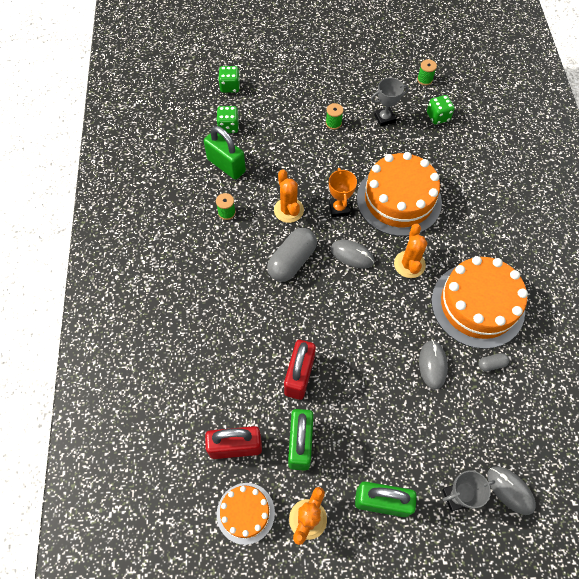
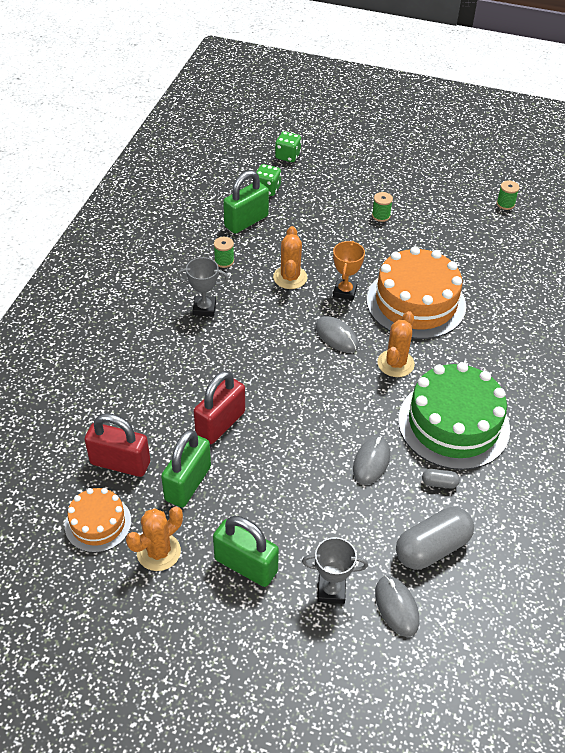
camera: 20 degrees right, 15 degrees down
green padlock [204,126,246,180] -> green padlock turned 75 degrees clockwise [223,170,269,234]
grey capsule [267,228,317,282] -> grey capsule moved to [396,507,474,570]
grey trophy [371,78,409,127] -> grey trophy moved to [177,257,229,316]
green dice [427,95,455,124] -> none
orange cake [432,256,528,349] -> green cake [398,362,510,470]

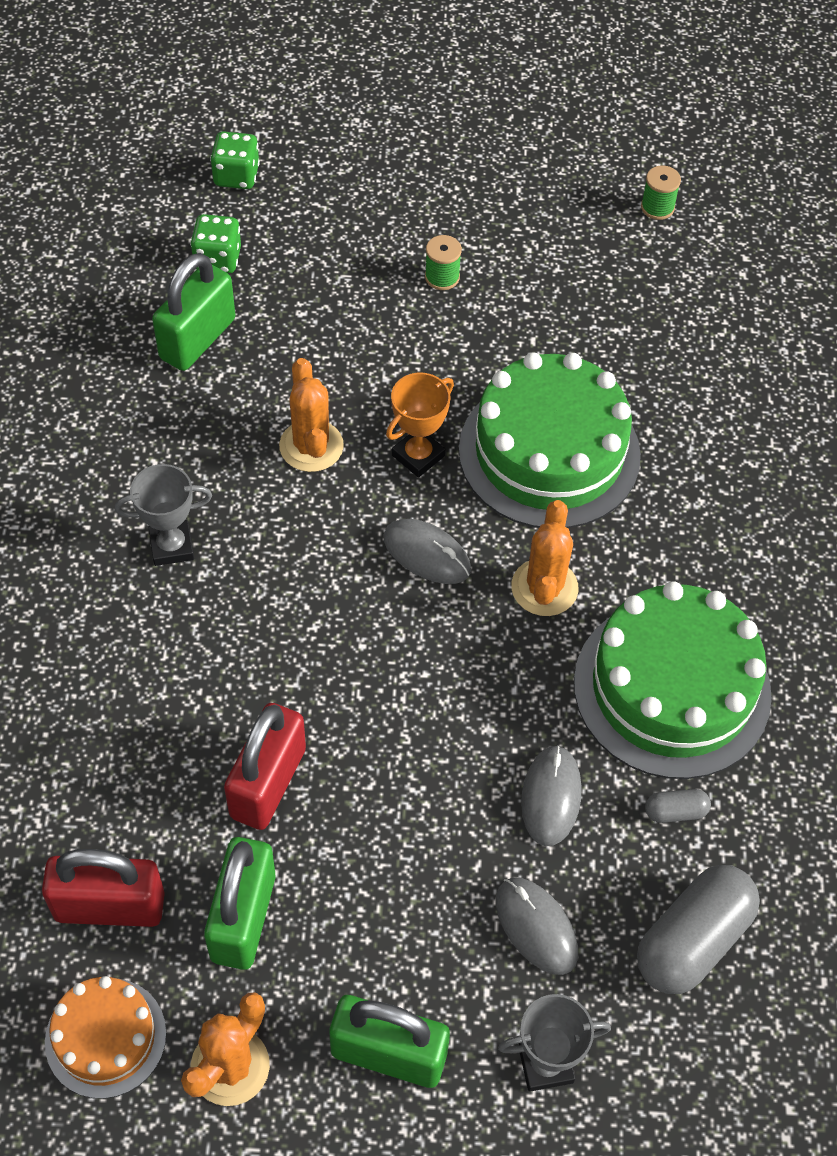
camera: 15 degrees left, 10 degrees up
green spool [214,237,234,268] -> none
orange trophy [333,241,365,301] -> orange trophy turned 45 degrees clockwise [386,373,454,478]
orange cake [366,246,466,339] -> green cake [459,352,641,528]
grey mouse [375,576,419,637] -> grey mouse moved to [496,877,578,975]

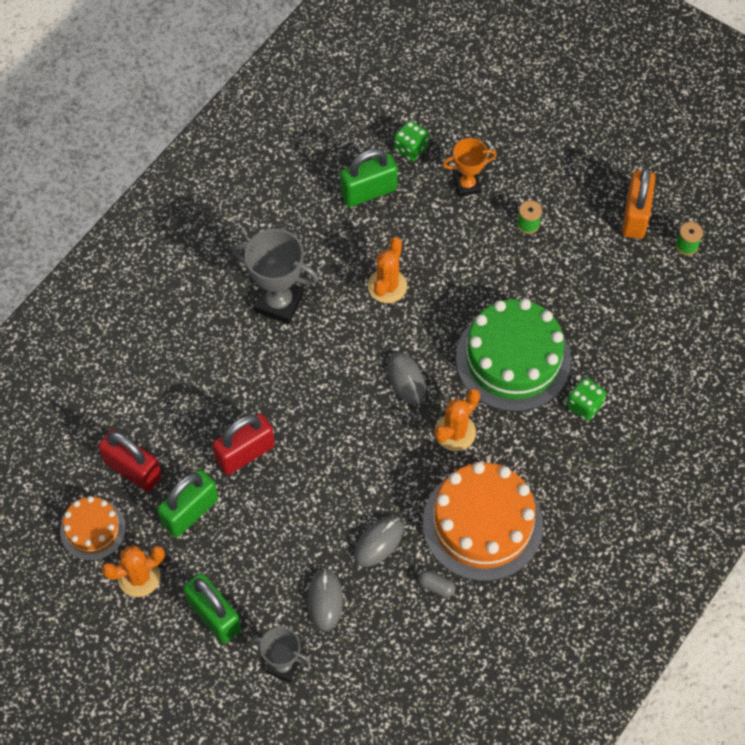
camera: 35 degrees right, 5 degrees up
grey trophy [115,464,212,566] -> grey trophy [232,229,319,324], size x1.60
green dice [210,131,260,189] -> green dice moved to [567,377,606,421]
orange trophy [386,373,454,478] -> orange trophy moved to [443,138,497,197]
green cake [574,581,772,779] -> orange cake [423,462,543,581]
grey capsule [637,865,760,994] -> none
none -> orange padlock [622,168,656,239]

